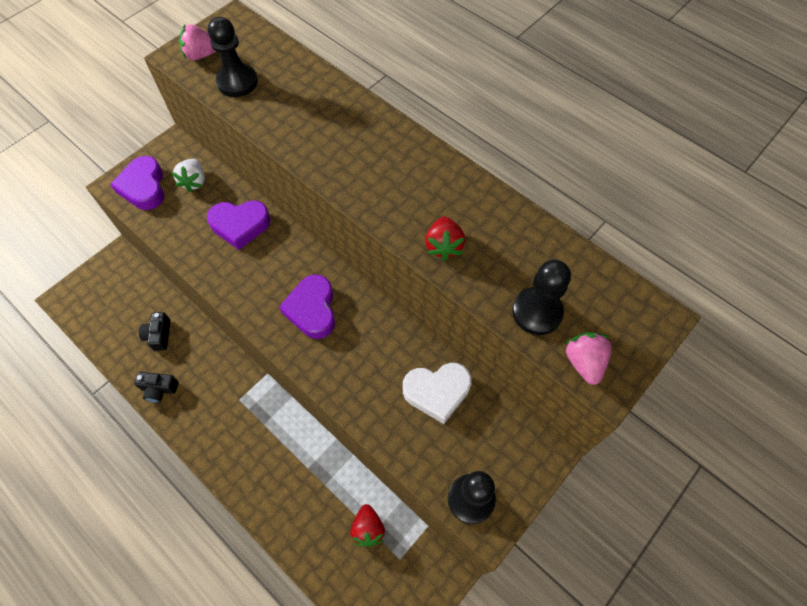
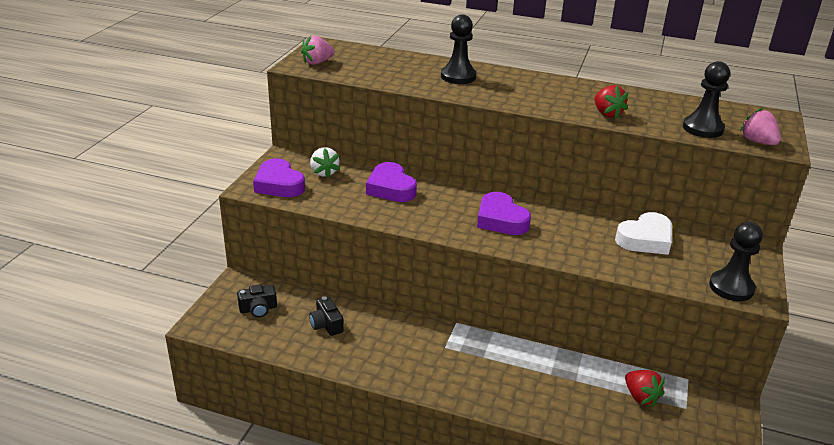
camera: 25 degrees left, 30 degrees down
black camera [134,372,179,403] -> black camera moved to [237,284,277,318]
purple heart [207,200,271,250] -> purple heart turned 90 degrees clockwise [366,162,417,202]
black pawn [208,17,258,97] -> black pawn moved to [441,14,477,84]

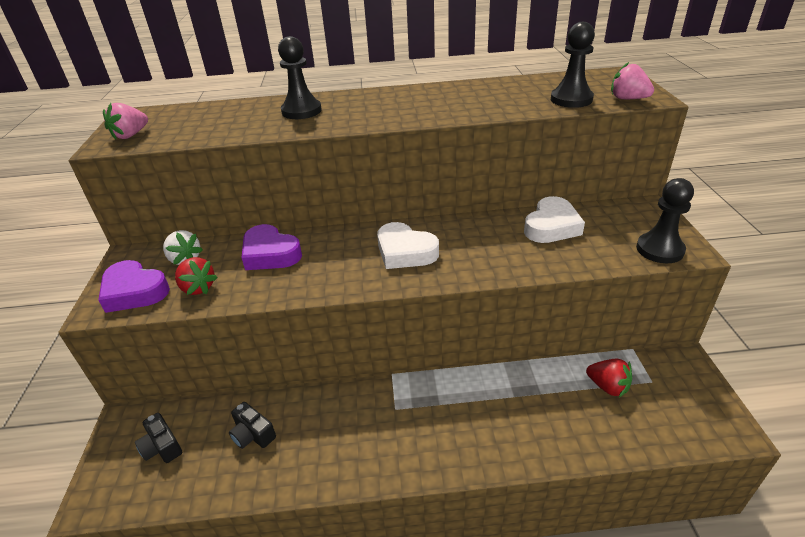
camera: 20 degrees left, 5 degrees up
black camera [237,284,277,318] -> black camera turned 90 degrees clockwise [135,413,182,463]
purple heart [477,192,531,235] -> white heart [377,222,439,269]
red strawberry [594,85,628,119] -> red strawberry moved to [175,257,218,295]

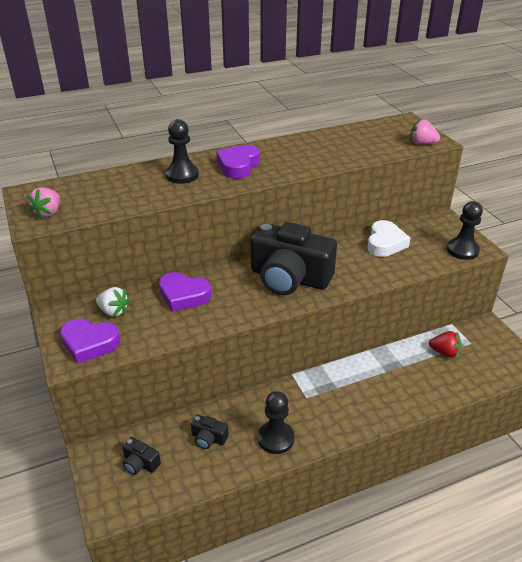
camera: 20 degrees left, 0 degrees up
red strawberry [175,257,218,295] -> none
white heart [377,222,439,269] -> black camera [251,222,337,295]
black pawn [551,22,595,108] -> black pawn moved to [258,391,294,454]
none -> purple heart [216,145,260,179]

